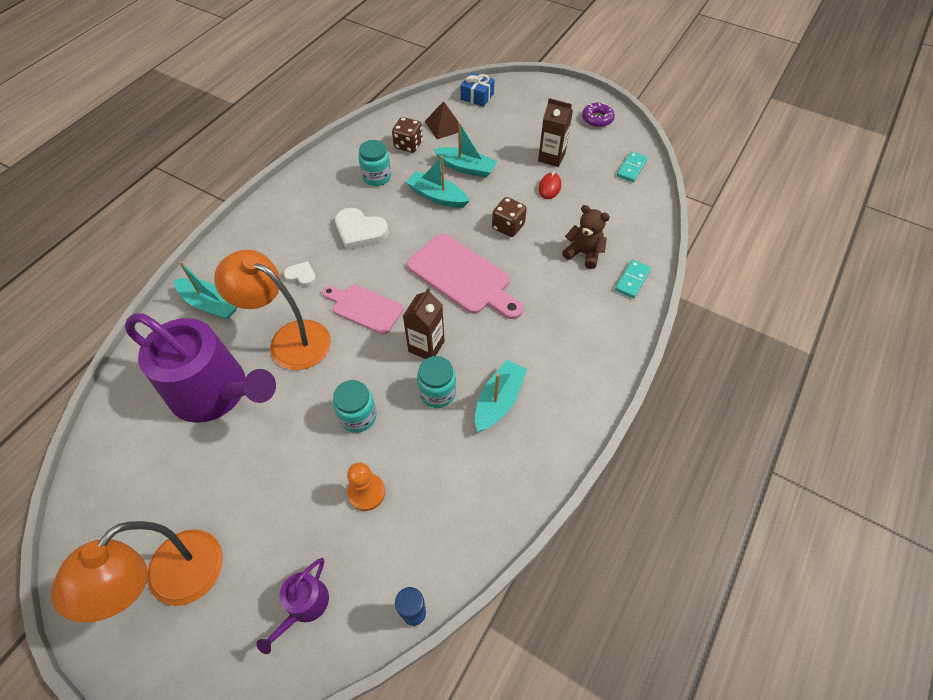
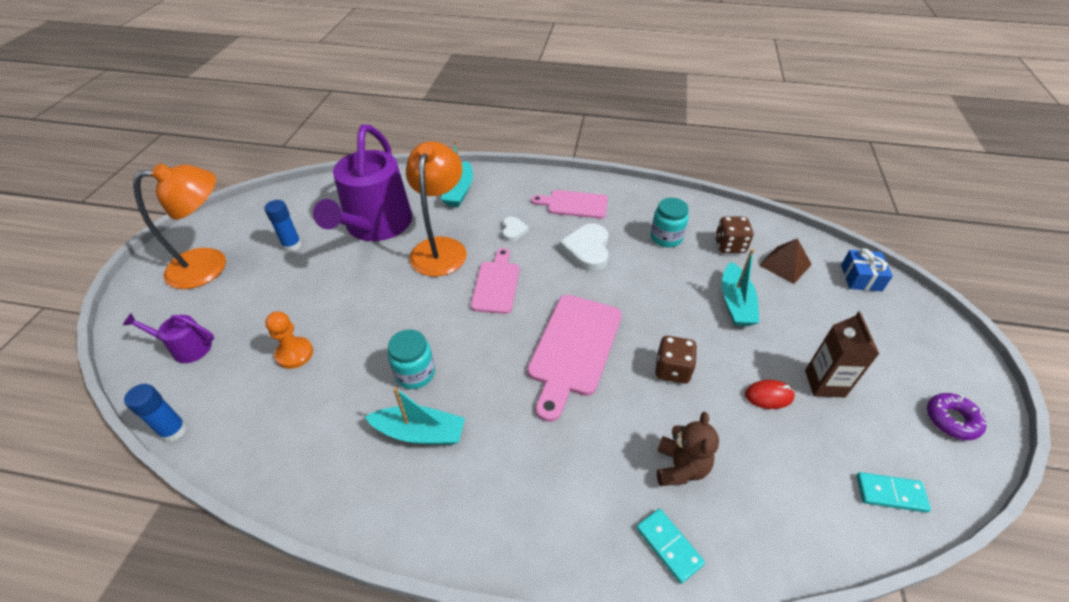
camera: 70 degrees right, 10 degrees down
orange lamp [51,521,223,622] -> orange lamp turned 150 degrees clockwise [133,163,226,289]
turquoise jar [333,380,377,433] -> none
brown carton [403,288,444,359] -> none
turquoise boat [406,156,469,208] -> none
turquoise domino [615,259,651,298] -> turquoise domino turned 45 degrees clockwise [636,508,705,584]
none -> blue glue stick [264,200,302,252]
none -> pink cutting board [531,190,608,219]

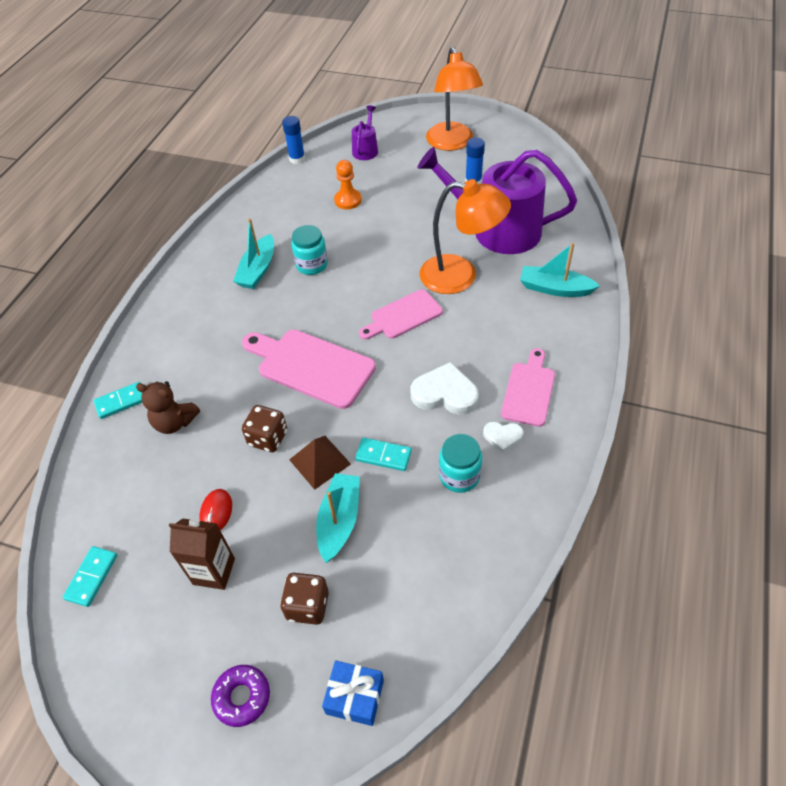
camera: 100 degrees right, 5 degrees up
pink cutting board [471,248,519,314] -> pink cutting board turned 135 degrees clockwise [359,289,443,340]
white heart [502,216,529,242] -> white heart moved to [483,422,524,453]
brown dice [715,217,753,253] -> brown dice moved to [280,573,329,625]
turquoise boat [722,249,759,326] -> turquoise boat turned 90 degrees clockwise [316,473,360,563]
brown pyramid [759,238,812,284] -> brown pyramid moved to [289,436,351,490]
purple donut [927,393,987,440] -> purple donut moved to [211,665,270,727]
none -> turquoise domino [355,438,412,471]

